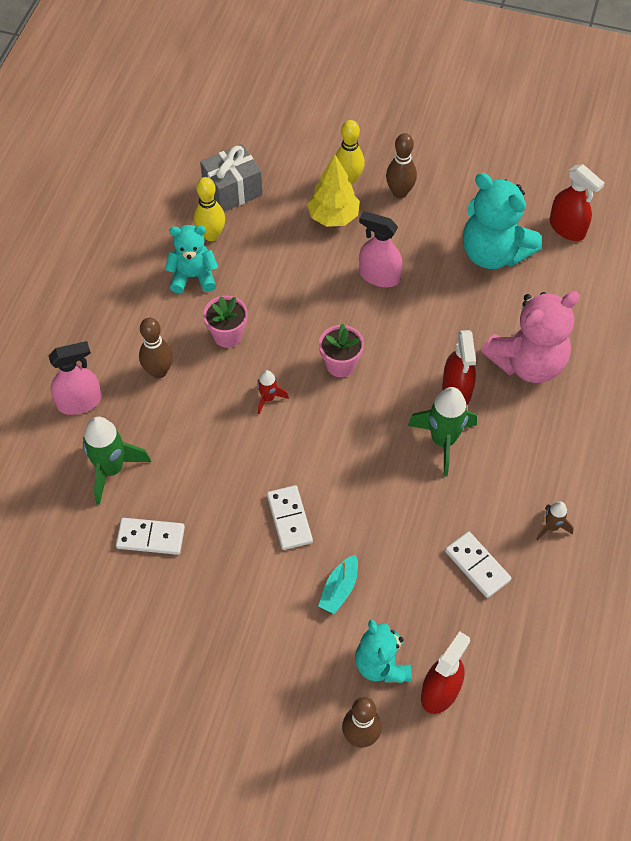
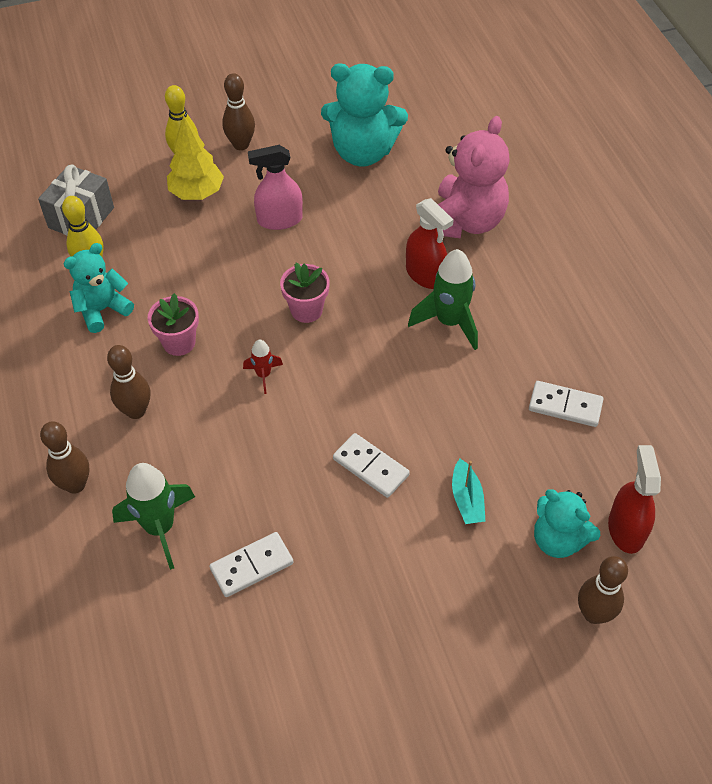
camera: 35 degrees left, 5 degrees down
pink spray bottle [48,341,102,415] -> brown bowling pin [40,421,89,494]
brown rocket [536,501,574,541] -> none
red spray bottle [550,164,604,241] -> none

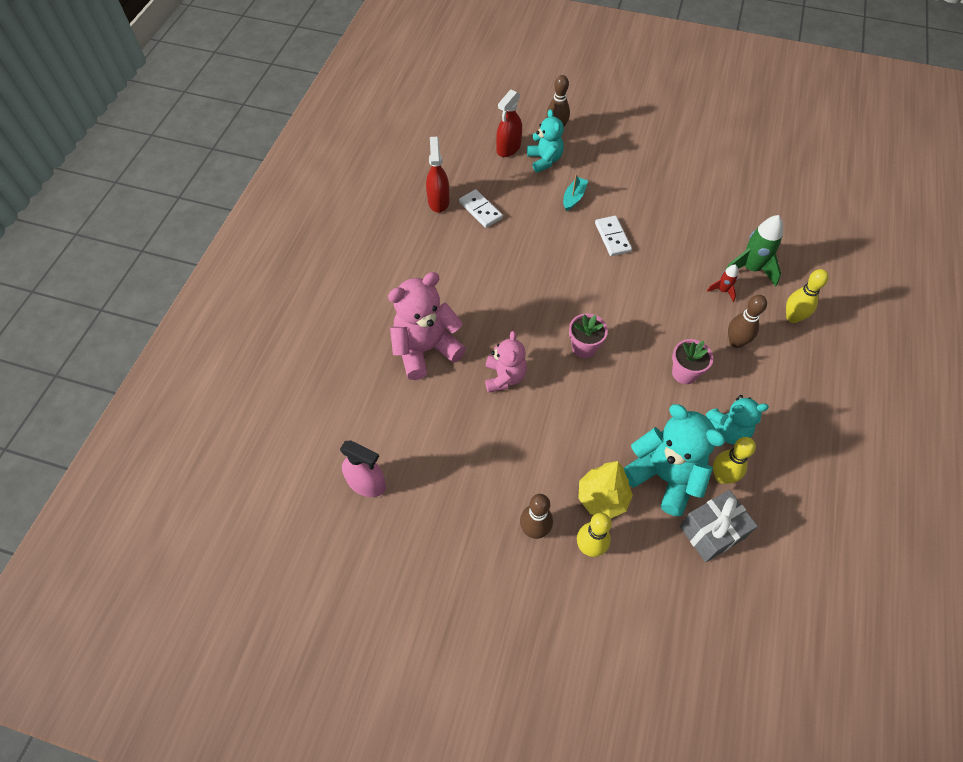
camera: 145 degrees left, 5 degrees up
brown bowling pin [40,421,89,494] -> yellow bowling pin [786,269,829,323]
white domino [210,532,294,597] -> none
red rocket [243,340,283,394] -> red rocket moved to [707,265,738,302]
pink spray bottle [248,145,303,230] -> pink spray bottle moved to [340,441,386,497]
turquoise teddy bear [321,63,408,167] -> turquoise teddy bear moved to [624,404,725,516]
red spray bottle [406,198,454,289] -> red spray bottle moved to [426,137,449,213]
green rocket [408,249,478,350] -> none
none -> pink teddy bear [485,331,527,393]

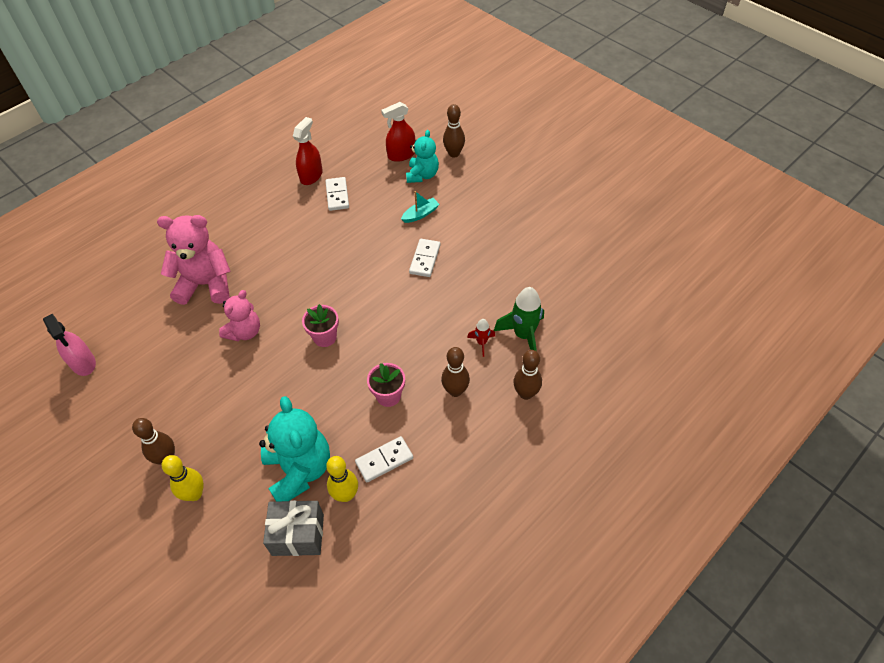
camera: 30 degrees right, 5 degrees down
yellow tree [578,461,633,519] -> none
turquoise teddy bear [706,395,769,445] -> white domino [355,436,413,482]
yellow bowling pin [786,269,829,323] -> brown bowling pin [513,350,542,400]

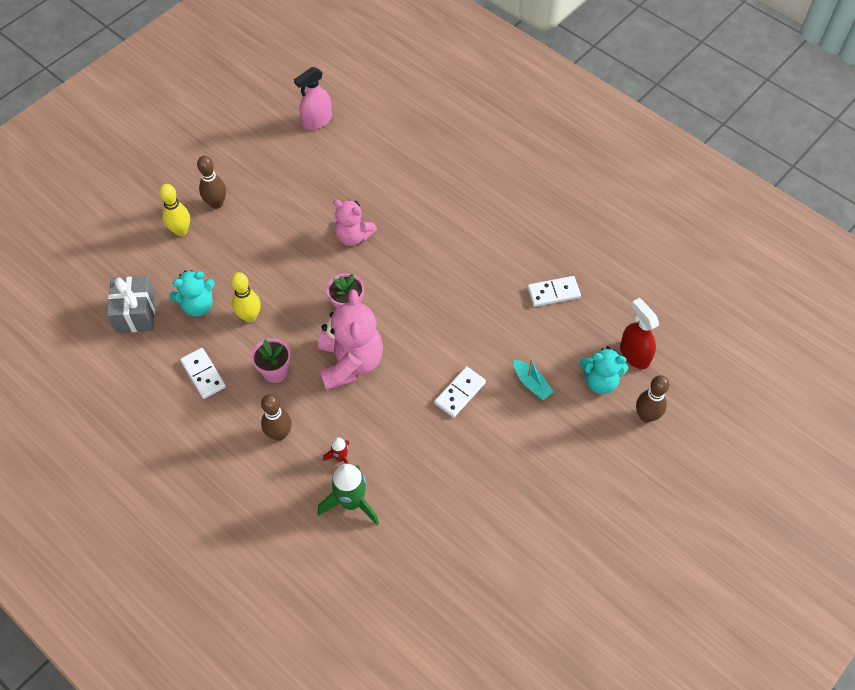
camera: 85 degrees right, 5 degrees up
pink teddy bear [157,215,231,305] -> pink teddy bear moved to [318,289,383,391]
turquoise teddy bear [259,396,330,501] -> turquoise teddy bear [169,270,215,317], size x0.63
red spray bottle [293,117,323,185] -> none
yellow bowling pin [326,456,358,502] -> yellow bowling pin moved to [231,272,261,322]
white domino [409,239,440,277] -> white domino turned 60 degrees counterclockwise [434,367,486,418]
brown bowling pin [513,350,542,400] -> none

